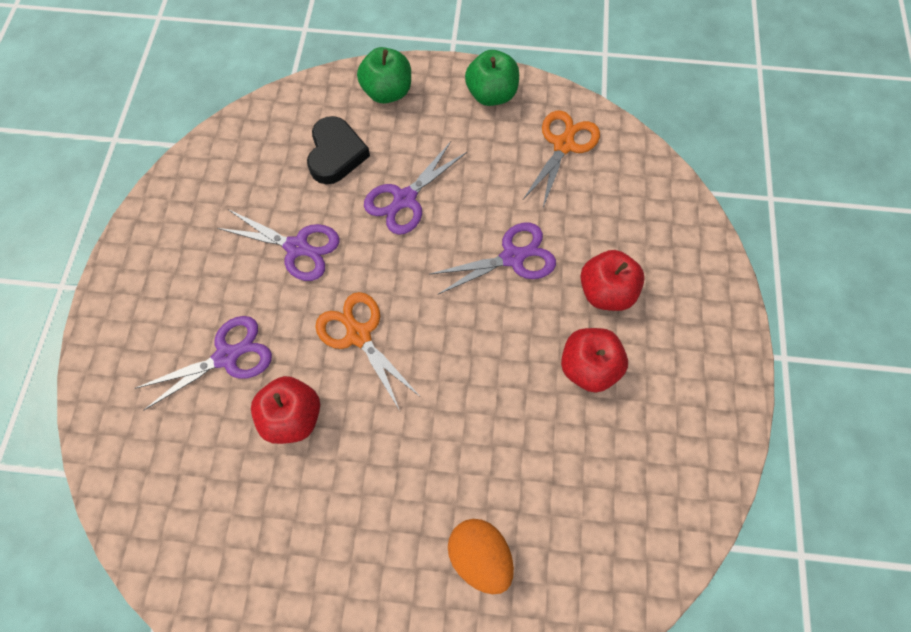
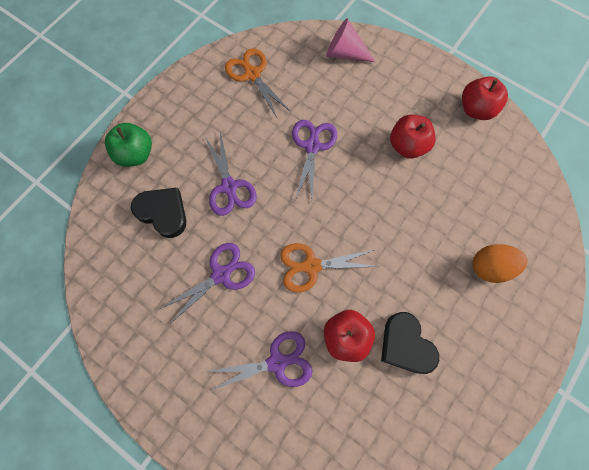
camera: 60 degrees left, 5 degrees up
purple scissors [134,316,272,410] -> purple scissors turned 75 degrees clockwise [205,331,312,391]
green apple [465,50,519,106] -> none
red apple [580,250,645,311] -> red apple moved to [462,76,508,120]
none -> pink cone [326,18,376,62]
none -> black heart [381,312,439,374]

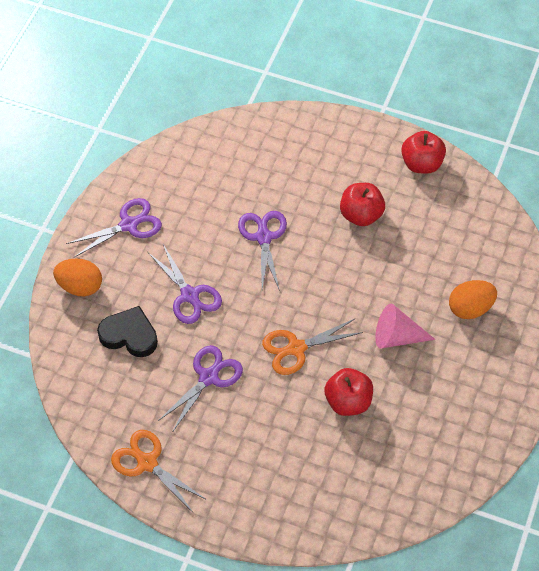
camera: 15 degrees left, 15 degrees down
green apple [105,123,152,167] -> orange egg [53,259,102,296]
purple scissors [205,331,312,391] -> purple scissors moved to [66,198,162,257]
orange scissors [225,48,291,118] -> orange scissors moved to [111,430,207,512]
pink cone [326,18,376,62] -> pink cone moved to [375,304,435,349]
black heart [381,312,439,374] -> none

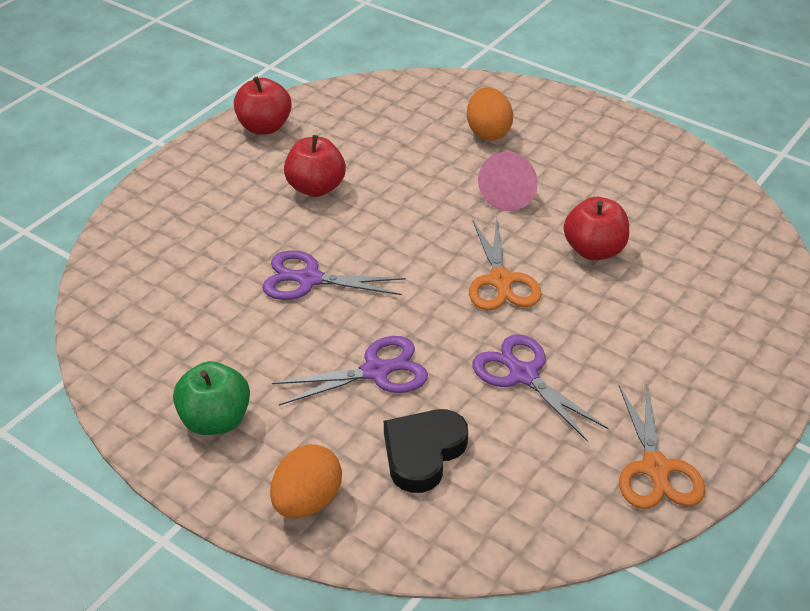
camera: 75 degrees left, 15 degrees down
purple scissors [66,198,162,257] -> green apple [173,361,250,435]
orange scissors [111,430,207,512] -> orange scissors turned 60 degrees counterclockwise [619,383,705,509]

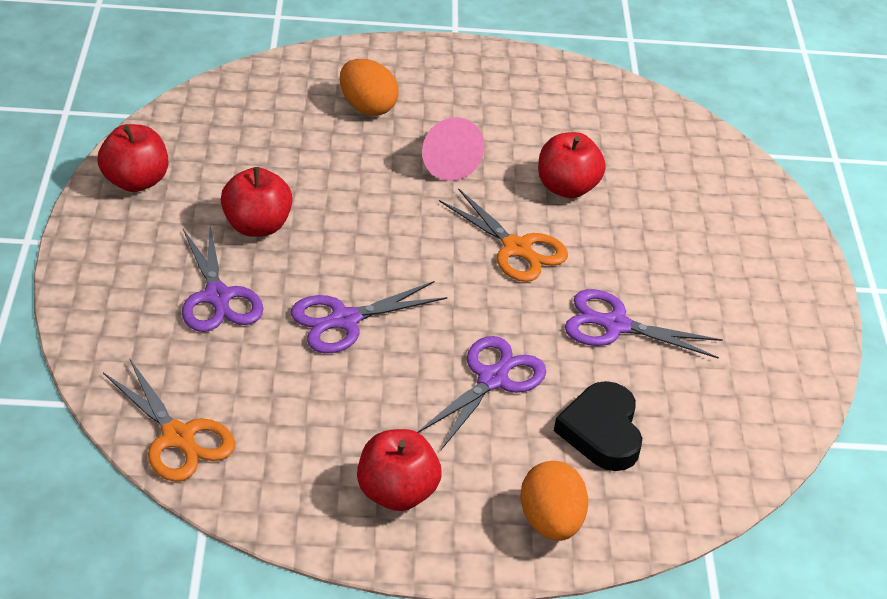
camera: 40 degrees left, 0 degrees up
green apple [173,361,250,435] -> red apple [357,429,441,511]
orange scissors [619,383,705,509] -> orange scissors moved to [103,359,235,482]
none -> purple scissors [182,225,264,332]

